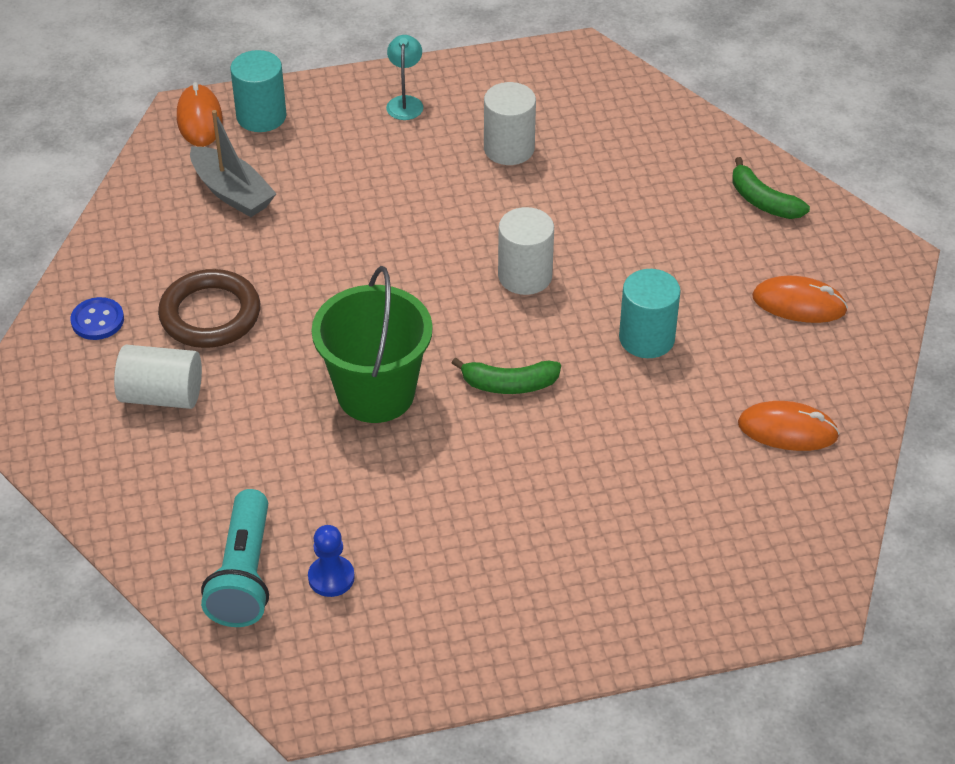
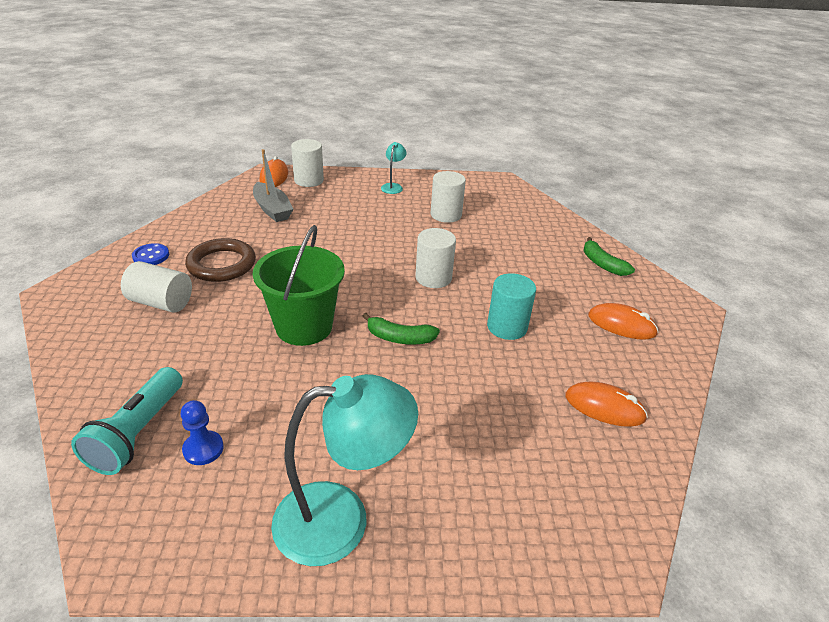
camera: 10 degrees right, 10 degrees down
turquoise cylinder [230,50,287,132] -> white cylinder [291,139,324,187]
none -> turquoise lamp [271,374,418,566]

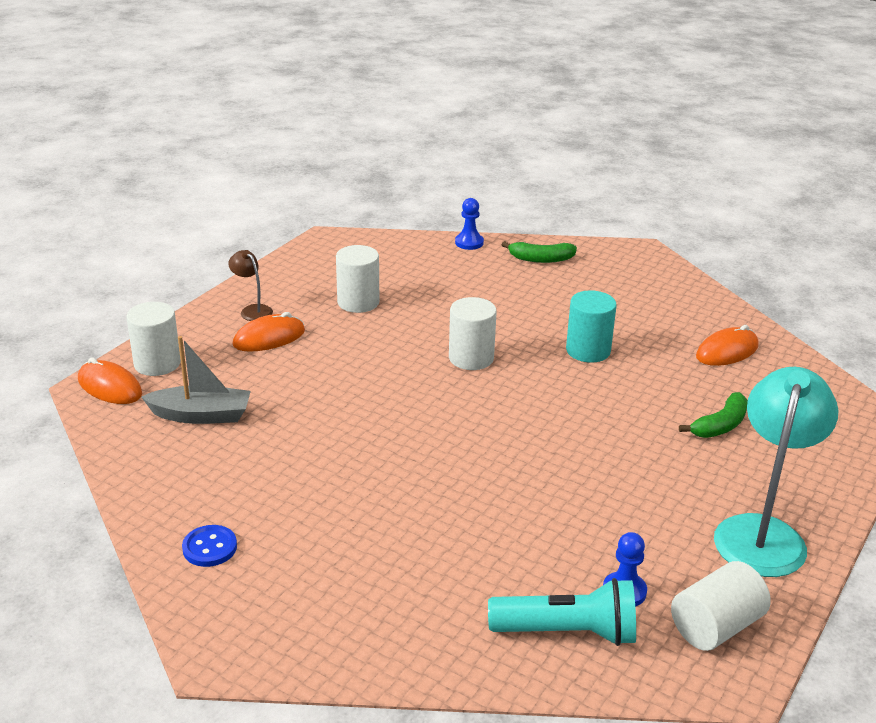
camera: 55 degrees left, 5 degrees down
turquoise flashlight [71,367,183,475] -> turquoise flashlight turned 45 degrees counterclockwise [488,578,636,646]
white cylinder [121,261,192,313] -> white cylinder moved to [671,561,771,651]
brown ring [185,238,256,282] -> none
green bucket [253,225,345,346] -> none
green banana [363,313,440,345] -> green banana moved to [679,392,748,438]
turquoise lamp [381,142,407,194] -> brown lamp [228,250,273,321]
orange mouse [588,303,659,340] -> orange mouse moved to [232,312,305,352]
none -> blue pawn [455,198,484,250]

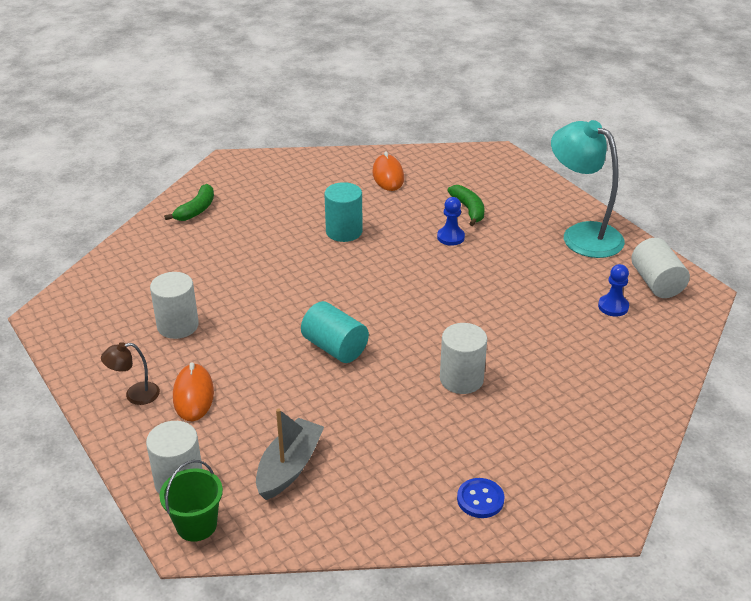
camera: 65 degrees left, 5 degrees up
orange mouse [78,357,142,404] -> green bucket [159,460,223,542]
white cylinder [449,297,497,370] -> white cylinder moved to [440,323,487,394]
blue pawn [455,198,484,250] -> blue pawn moved to [437,197,465,246]
turquoise flashlight [488,578,636,646] -> none
none -> turquoise cylinder [301,301,369,363]

